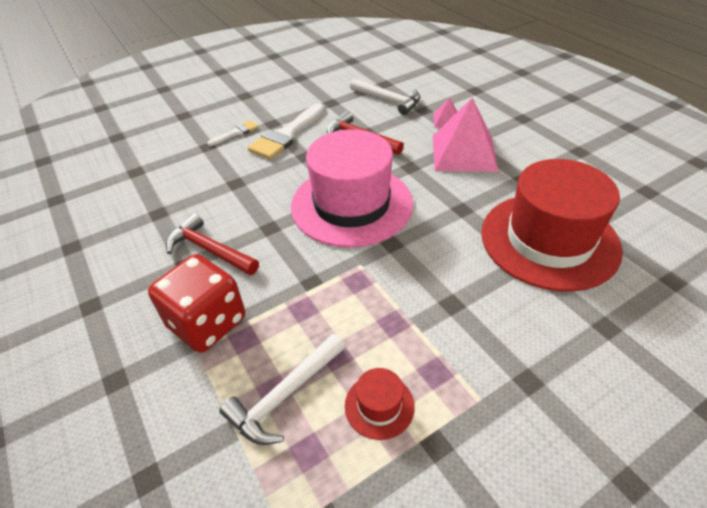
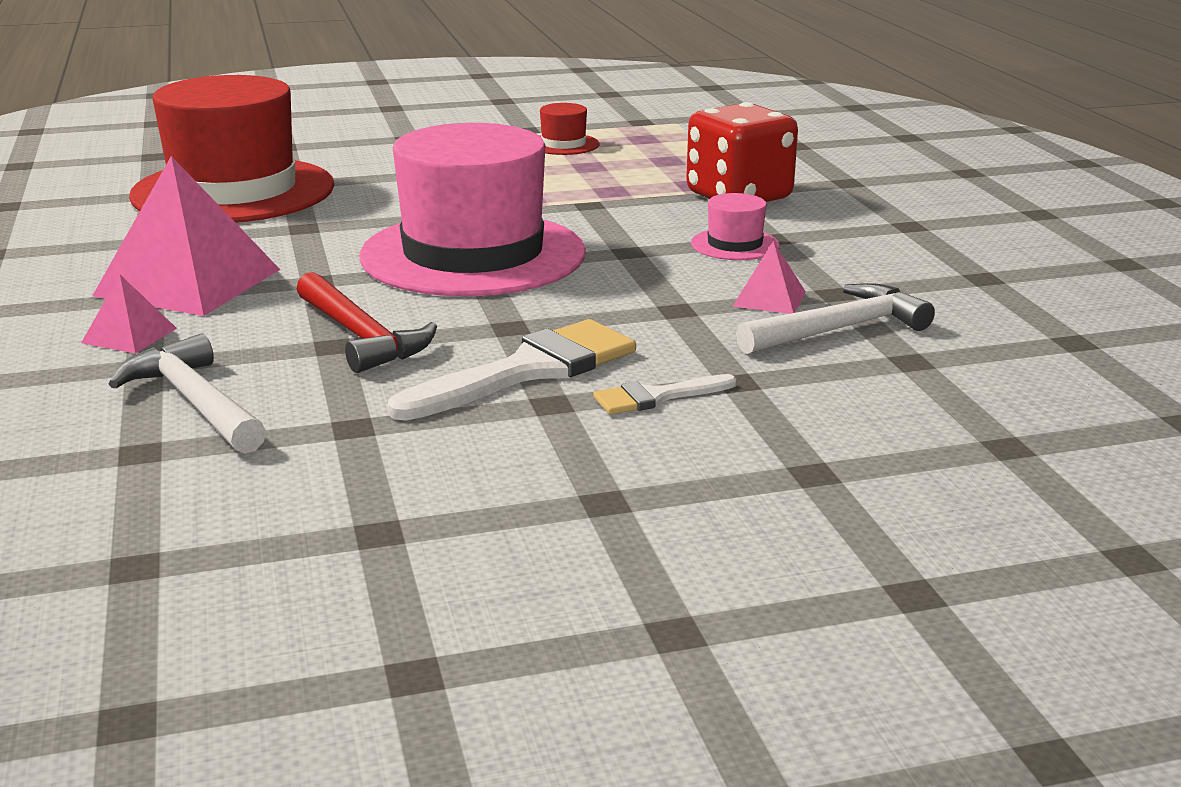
camera: 165 degrees left, 20 degrees down
red hammer [166,213,259,275] -> pink hat [691,193,780,260]
white hammer [219,334,345,445] -> white hammer moved to [736,283,935,354]
none -> pink pyramid [733,241,806,314]

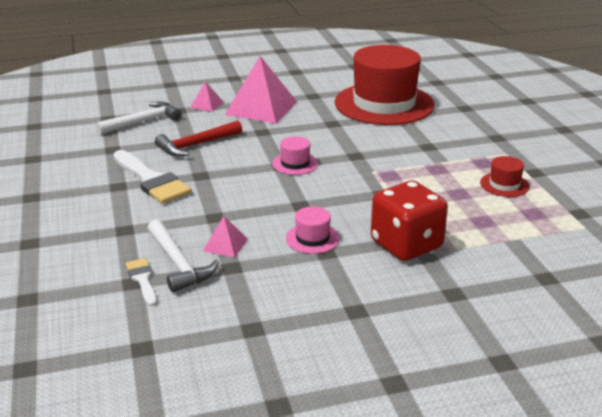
camera: 90 degrees right, 5 degrees up
pink hat [359,123,586,296] -> pink hat [272,136,318,175], size x0.40
white brush [593,374,737,414] -> white brush moved to [126,258,157,306]

